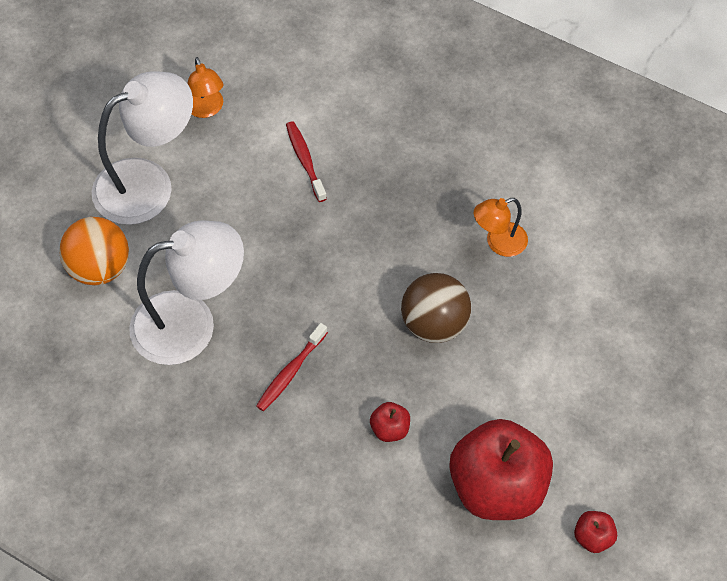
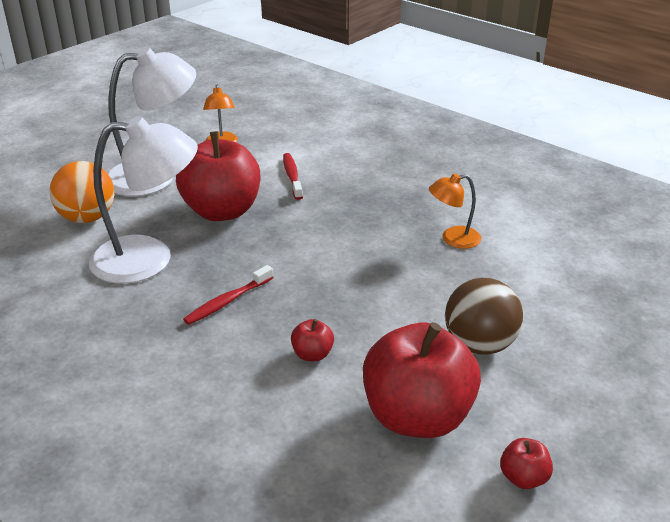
camera: 10 degrees right, 25 degrees down
brown ball [401,273,471,343] -> brown ball moved to [445,278,523,355]
none -> red apple [176,131,260,221]

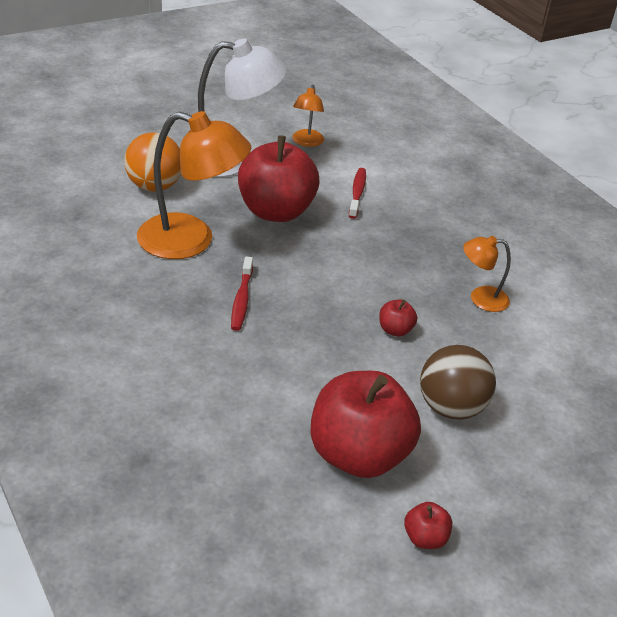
camera: 15 degrees right, 5 degrees up
white lamp [89,116,198,284] -> orange lamp [137,111,251,259]
red toothbrush [183,265,274,325] -> red toothbrush turned 60 degrees counterclockwise [231,256,253,331]
red apple [291,319,334,361] -> red apple moved to [379,300,417,337]

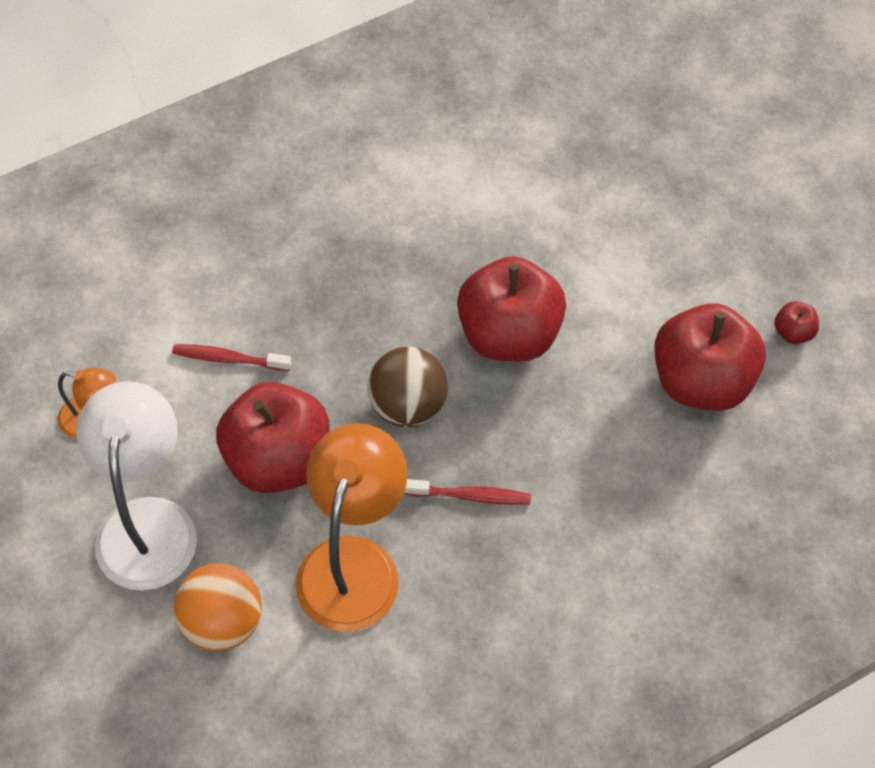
camera: 85 degrees left, 20 degrees up
red apple [379,300,417,337] -> red apple [457,256,566,361], size x2.44
brown ball [420,345,496,420] -> brown ball moved to [367,347,448,428]
orange lamp [463,236,511,312] -> none

